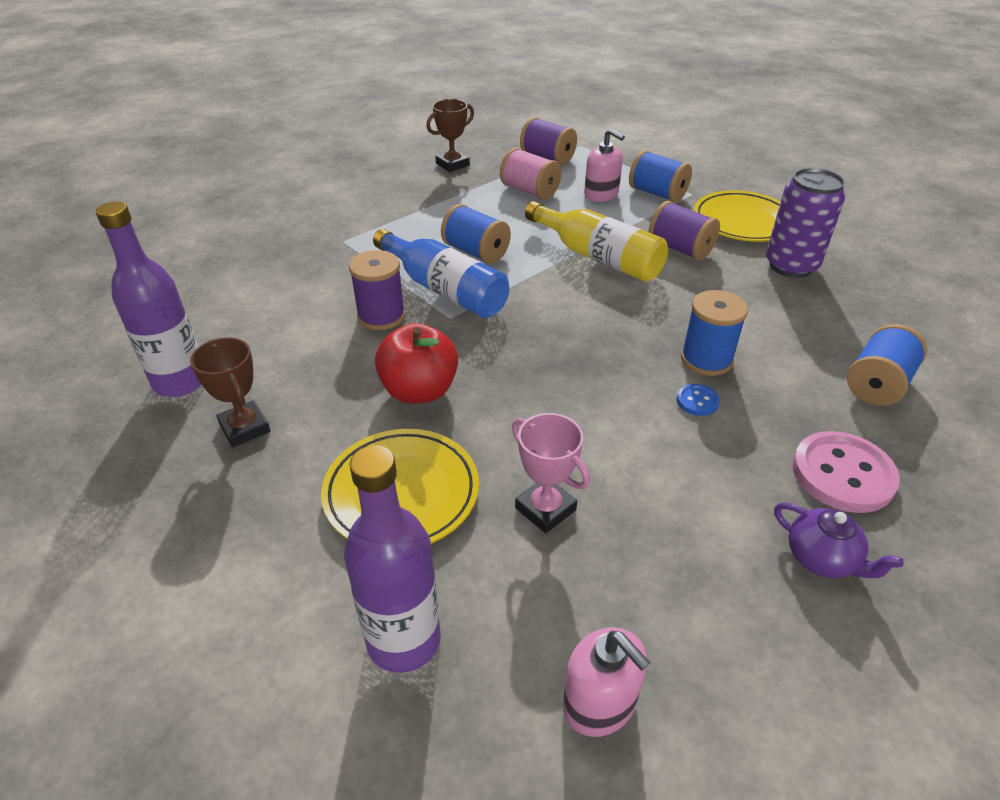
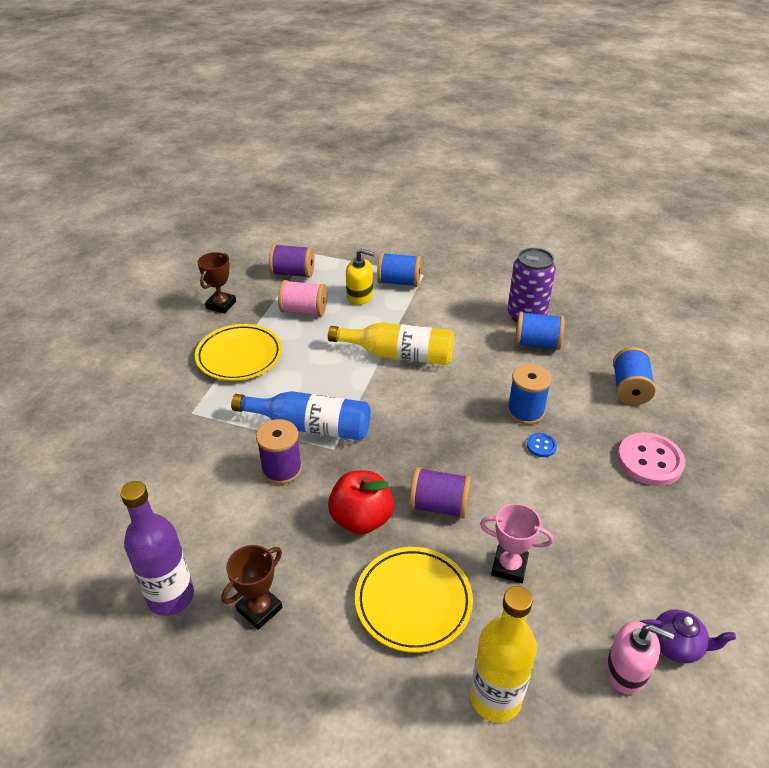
camera: 30 degrees left, 0 degrees up
brown trophy [190,337,270,447] -> brown trophy turned 75 degrees counterclockwise [221,545,283,630]
purple bottle [344,445,441,673] -> yellow bottle [470,586,537,722]
blue spool [441,204,511,264] -> blue spool moved to [515,311,565,350]
pink soap dispenser [584,128,625,202] -> yellow soap dispenser [346,249,374,305]
purple spool [648,201,720,261] -> purple spool moved to [409,467,471,518]
yellow plate [694,190,781,242] -> yellow plate moved to [195,324,282,381]
purple teapot [774,502,904,578] -> purple teapot moved to [640,609,736,663]

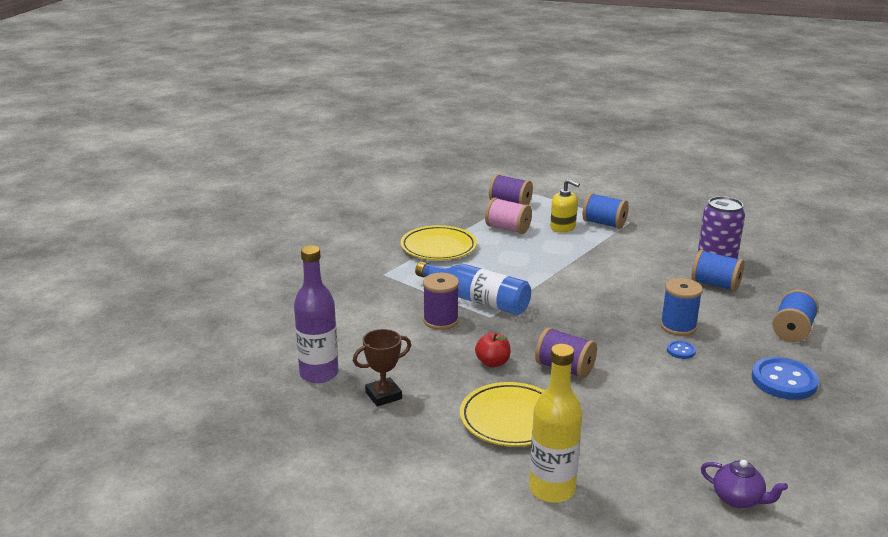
camera: 20 degrees right, 15 degrees down
brown trophy [198,252,236,314] -> none
yellow bottle [328,322,454,365] -> none
red apple [328,471,394,534] -> red apple [475,332,511,367], size x0.62
pink trophy [480,503,554,583] -> none
pink soap dispenser [606,621,674,694] -> none
pink button [618,432,685,486] -> blue button [752,357,819,400]

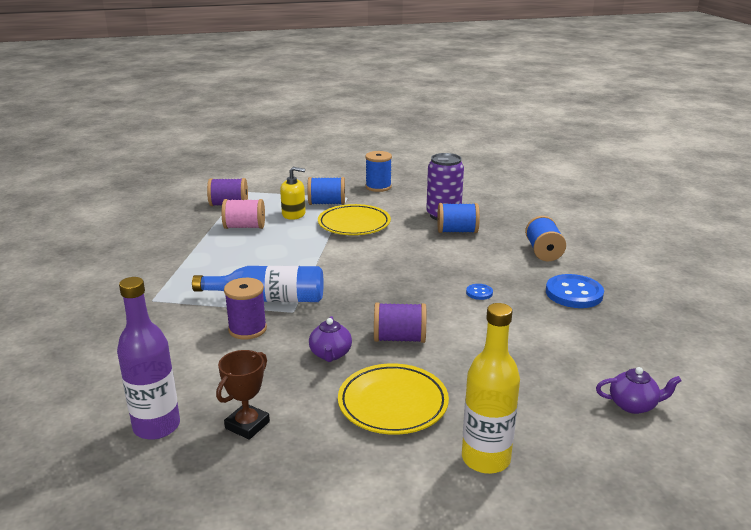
camera: 30 degrees left, 0 degrees up
yellow plate [400,225,477,260] -> yellow plate moved to [318,204,391,235]
red apple [475,332,511,367] -> purple teapot [309,316,352,362]
blue spool [660,278,703,336] -> blue spool moved to [365,151,392,192]

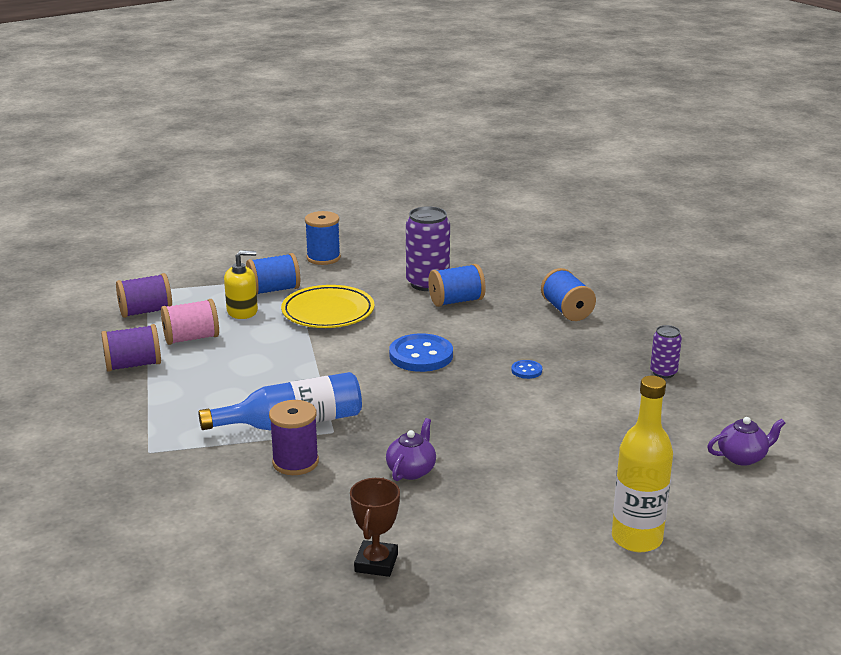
camera: 20 degrees left, 0 degrees up
purple bottle [117,277,180,440] -> none
purple teapot [309,316,352,362] -> purple teapot turned 135 degrees counterclockwise [386,418,436,481]
yellow plate [338,363,449,435] -> none
purple spool [374,302,426,343] -> purple spool moved to [101,324,161,372]
blue button [546,274,604,308] -> blue button moved to [389,333,453,372]
none -> purple can [650,325,682,378]

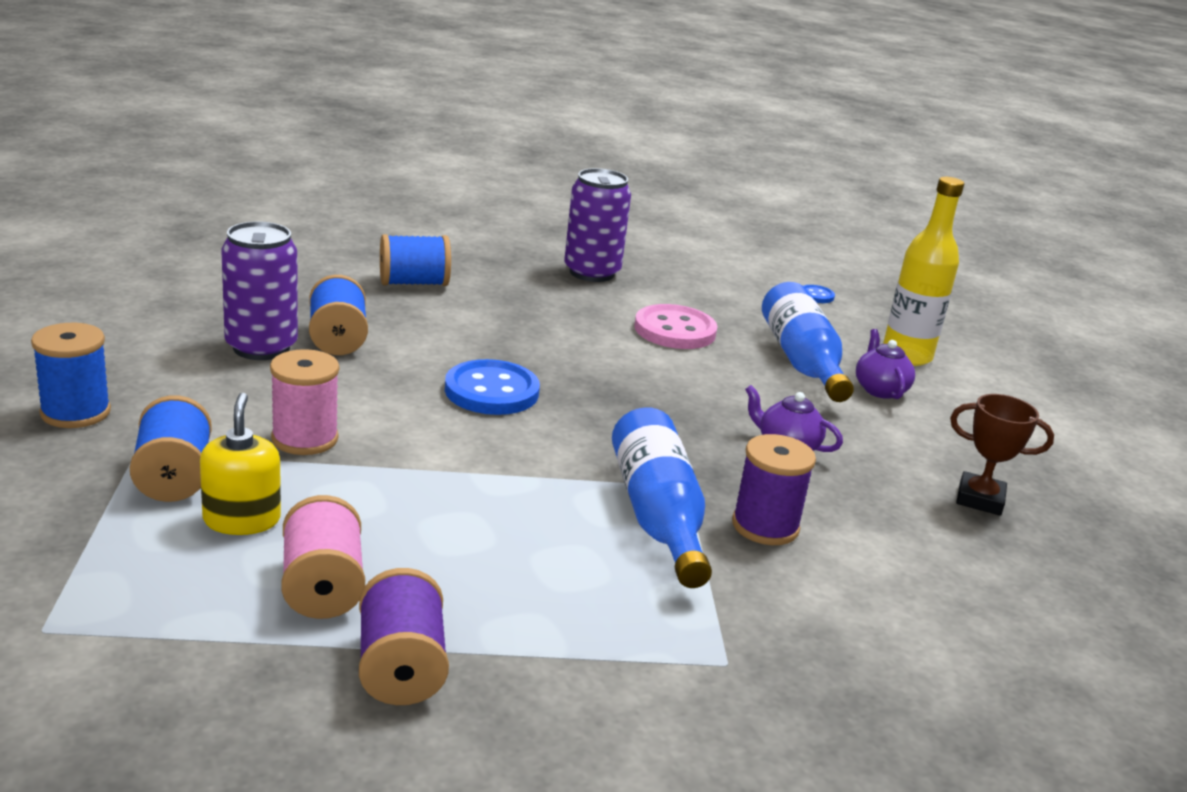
camera: 85 degrees left, 0 degrees up
purple spool [116,273,172,318] -> none
yellow plate [281,285,374,328] -> pink spool [270,349,339,455]
blue button [511,360,542,379] -> blue button moved to [804,285,835,303]
purple can [650,325,682,378] -> purple can [564,168,631,282], size x1.82
purple teapot [707,417,785,466] -> purple teapot moved to [856,329,915,399]
none -> pink button [634,304,718,349]
none -> blue bottle [762,282,854,402]

